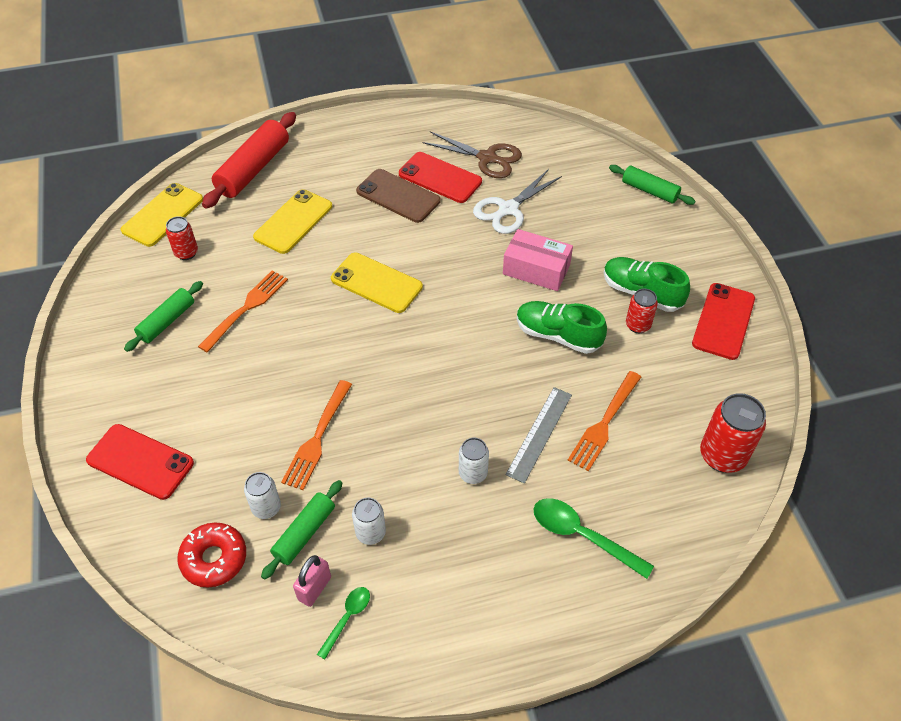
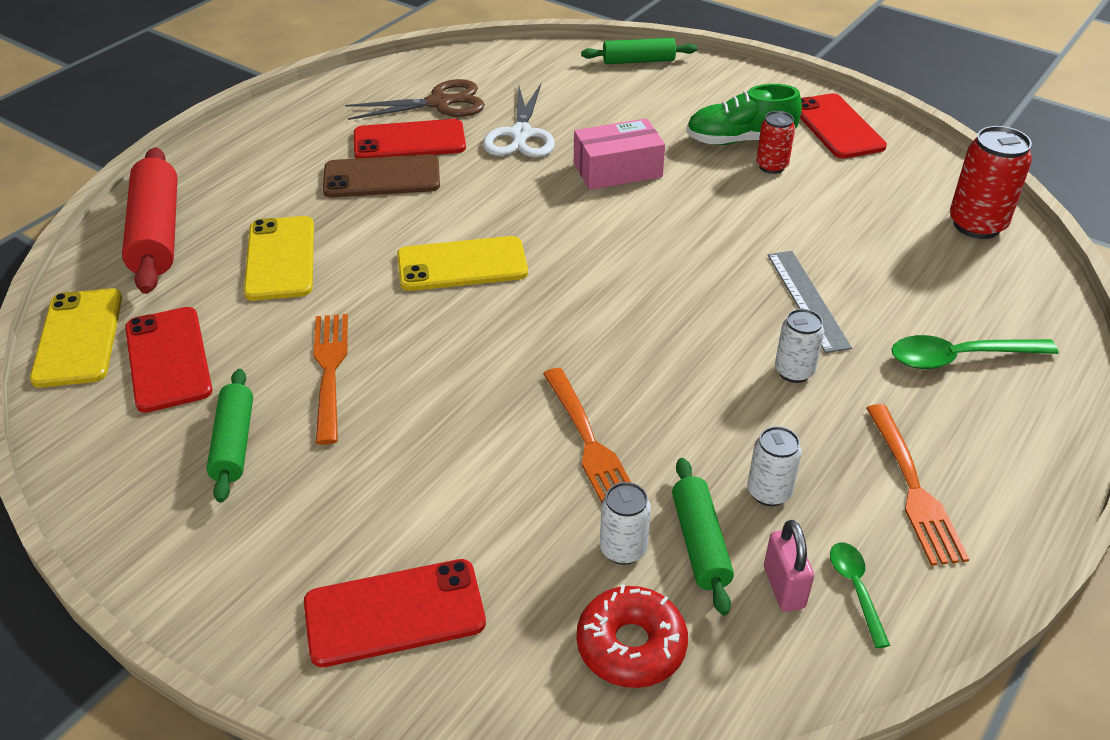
camera: 40 degrees left, 10 degrees down
red can [166,216,198,260] -> red phone [125,307,213,413]
green shoe [517,301,607,354] -> none
orange fork [567,371,641,472] -> orange fork moved to [866,404,969,566]

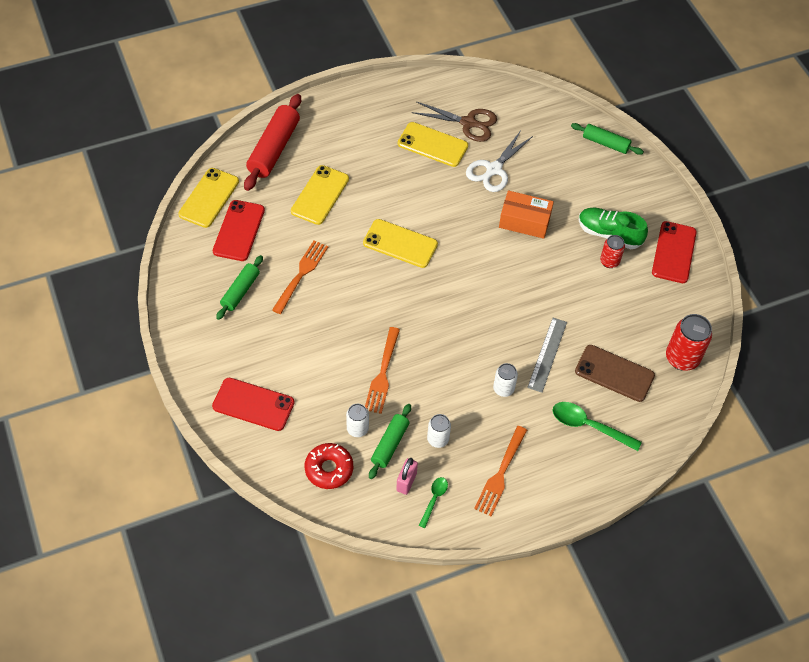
camera: 30 degrees right, 15 degrees up
brown phone [323,154,440,197] -> brown phone moved to [575,345,655,402]
red phone [354,119,466,158] -> yellow phone [398,122,468,167]
pink box [574,118,665,190] -> orange box [499,190,554,239]

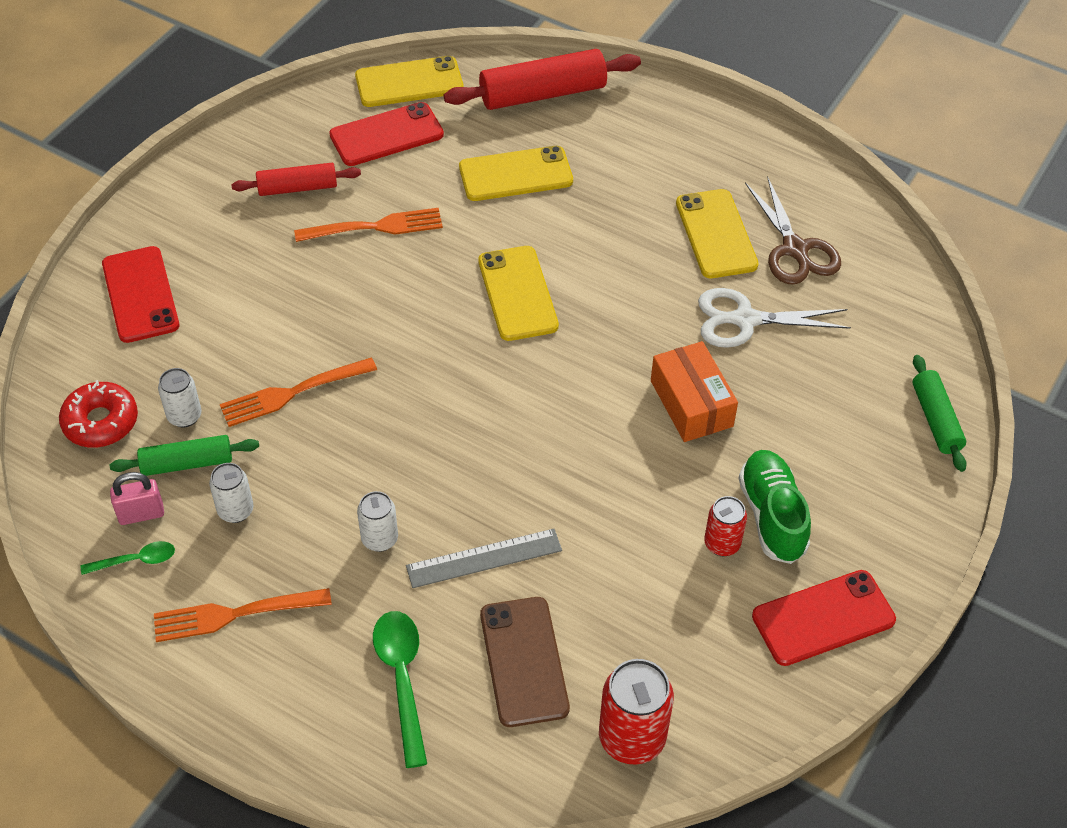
camera: 55 degrees right, 5 degrees down
green rolling pin [216,255,263,320] -> red rolling pin [231,163,361,196]

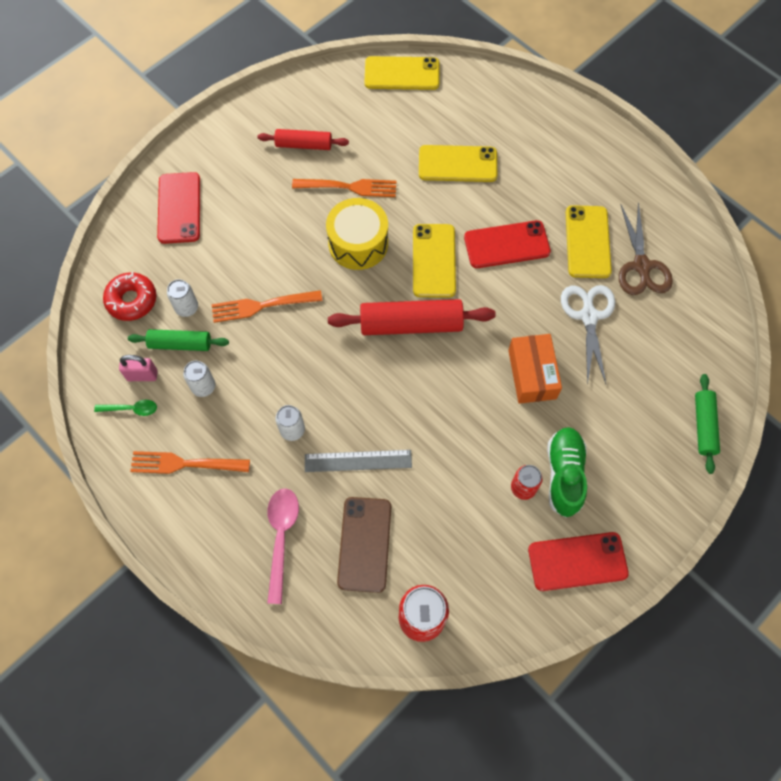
camera: 15 degrees right, 15 degrees up
red phone [329,102,444,166] -> red phone moved to [464,220,551,268]
green spoon [373,611,427,768] -> pink spoon [267,488,299,604]
red rolling pin [444,49,641,110] -> red rolling pin moved to [328,299,496,335]
white scissors [698,288,851,348] -> white scissors turned 75 degrees clockwise [561,285,615,385]
none -> yellow drum [326,198,388,270]

